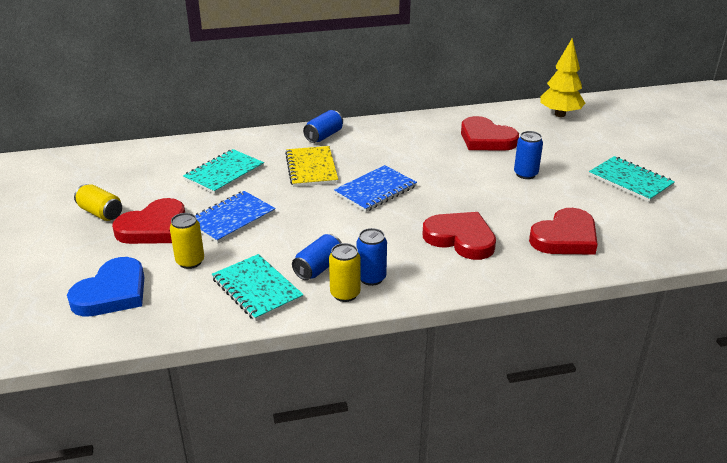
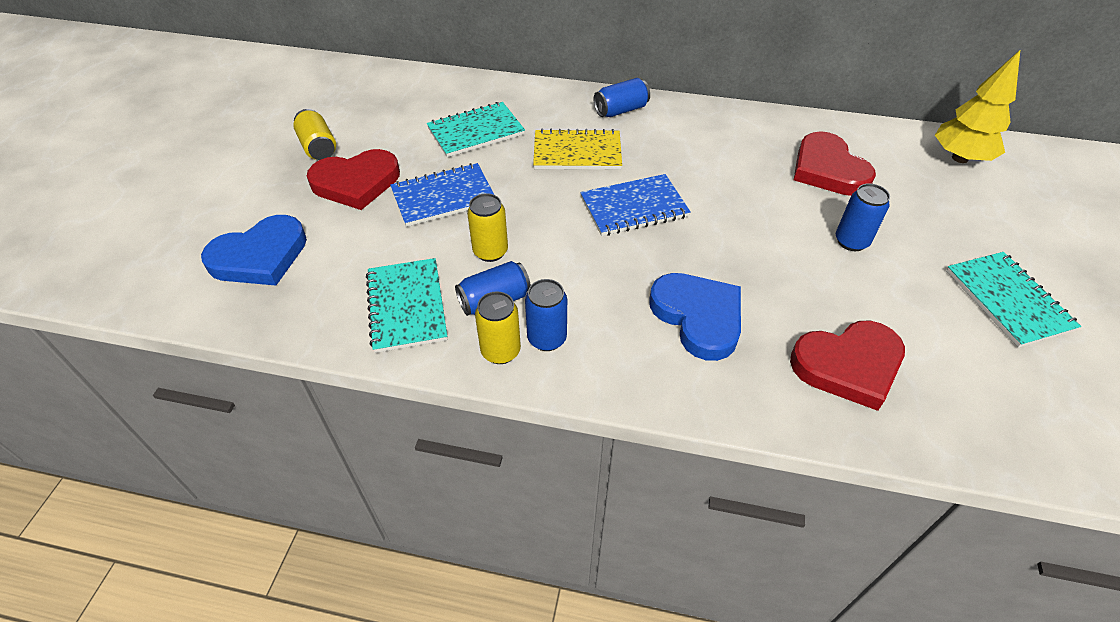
camera: 25 degrees right, 15 degrees up
yellow can [170,213,204,269] -> yellow can moved to [467,193,508,262]
yellow notebook [285,146,338,187] -> yellow notebook turned 75 degrees clockwise [533,129,622,170]
red heart [423,212,496,260] -> blue heart [649,273,741,361]

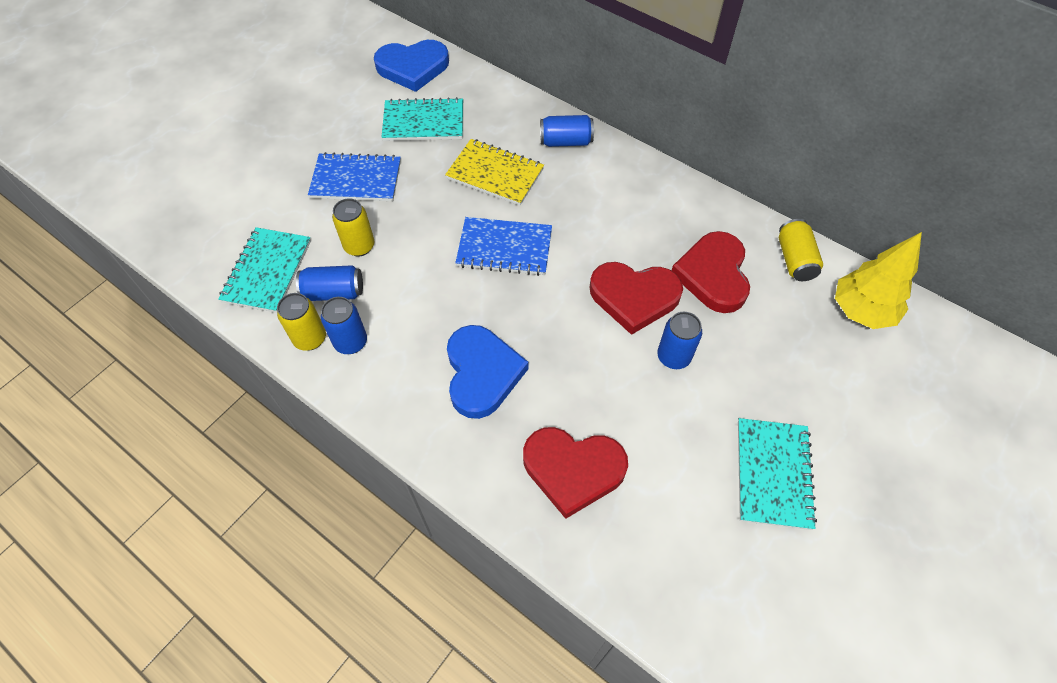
camera: 25 degrees right, 10 degrees up
blue heart [201,215,307,286] -> blue heart moved to [374,40,449,92]
yellow can [293,109,336,160] -> yellow can moved to [779,219,823,281]
red heart [307,149,400,210] -> red heart moved to [590,262,683,335]

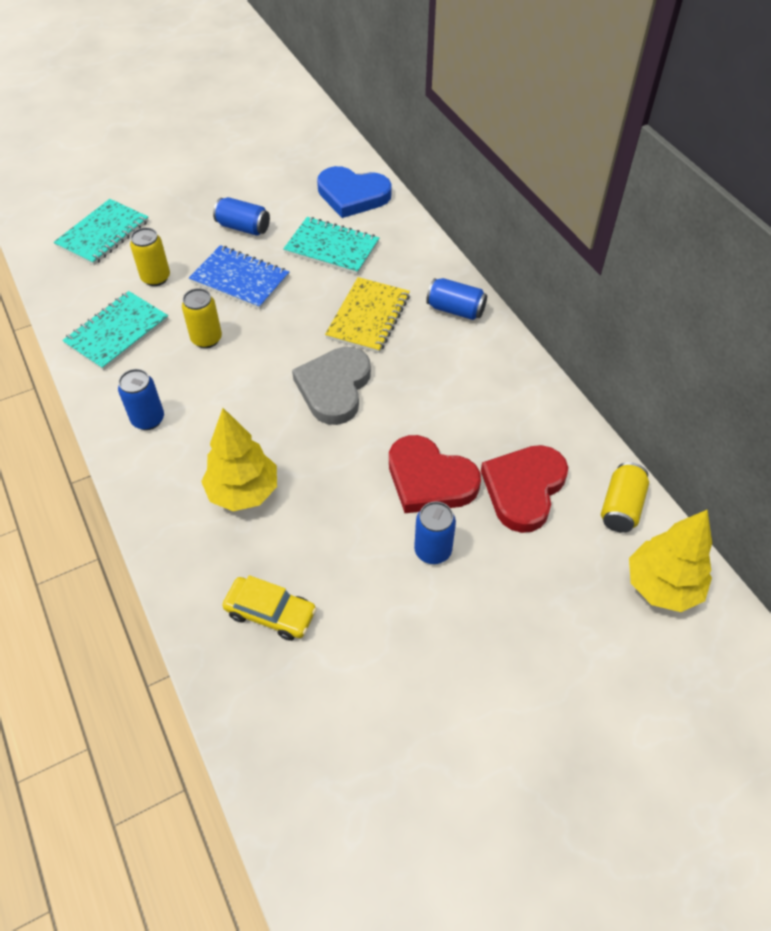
camera: 25 degrees right, 5 degrees down
yellow can [277,293,326,351] -> yellow can moved to [130,227,170,286]
blue can [296,265,363,301] -> blue can moved to [213,197,270,236]
yellow notebook [445,139,544,205] -> yellow notebook turned 60 degrees clockwise [325,277,410,353]
blue heart [447,325,528,419] -> yellow tree [201,408,277,511]
blue notebook [455,217,552,276] -> grey heart [292,347,371,425]
red heart [523,427,628,519] -> yellow car [222,575,317,641]
turquoise notebook [738,418,817,530] -> turquoise notebook moved to [53,199,149,265]

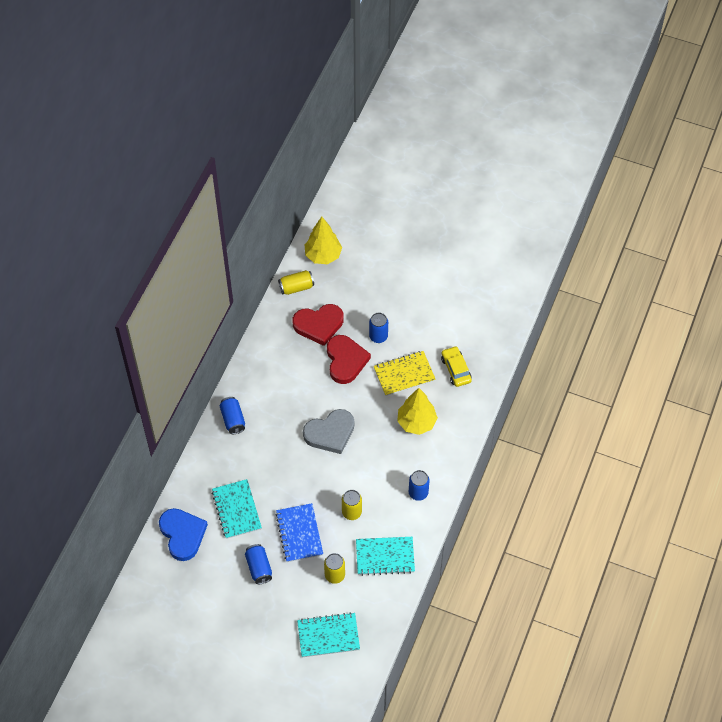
camera: 130 degrees left, 5 degrees up
yellow notebook [325,277,410,353] -> yellow notebook moved to [374,351,436,396]

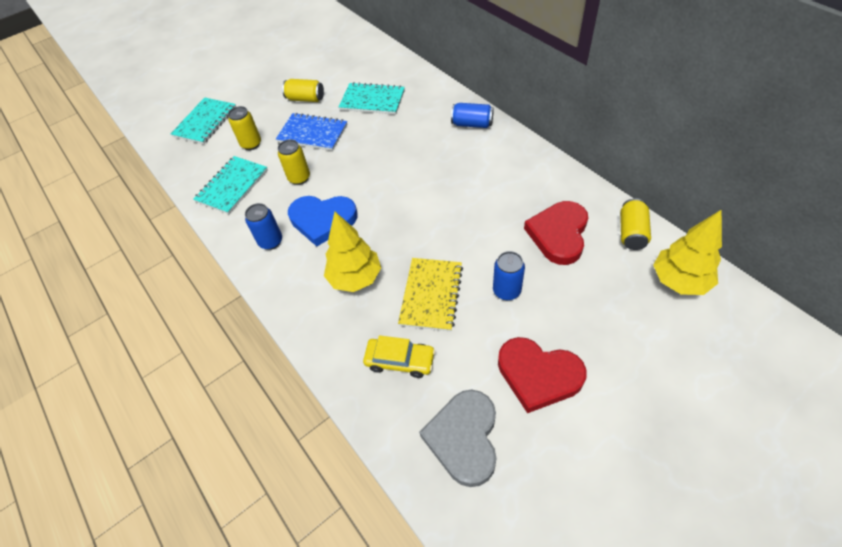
camera: 125 degrees right, 5 degrees down
blue heart [159,508,208,561] -> blue heart moved to [288,196,358,246]
blue can [245,544,272,584] -> yellow can [282,79,324,102]
grey heart [303,409,355,454] -> grey heart moved to [419,390,496,487]
red heart [327,335,371,384] -> red heart moved to [498,337,587,413]

